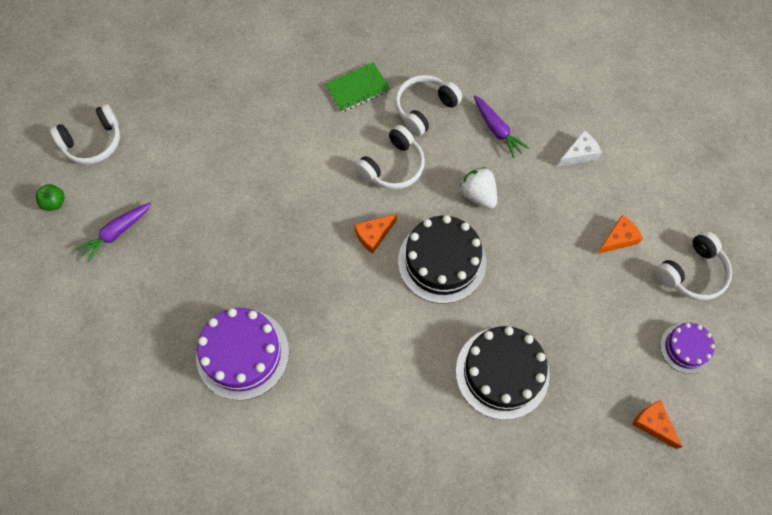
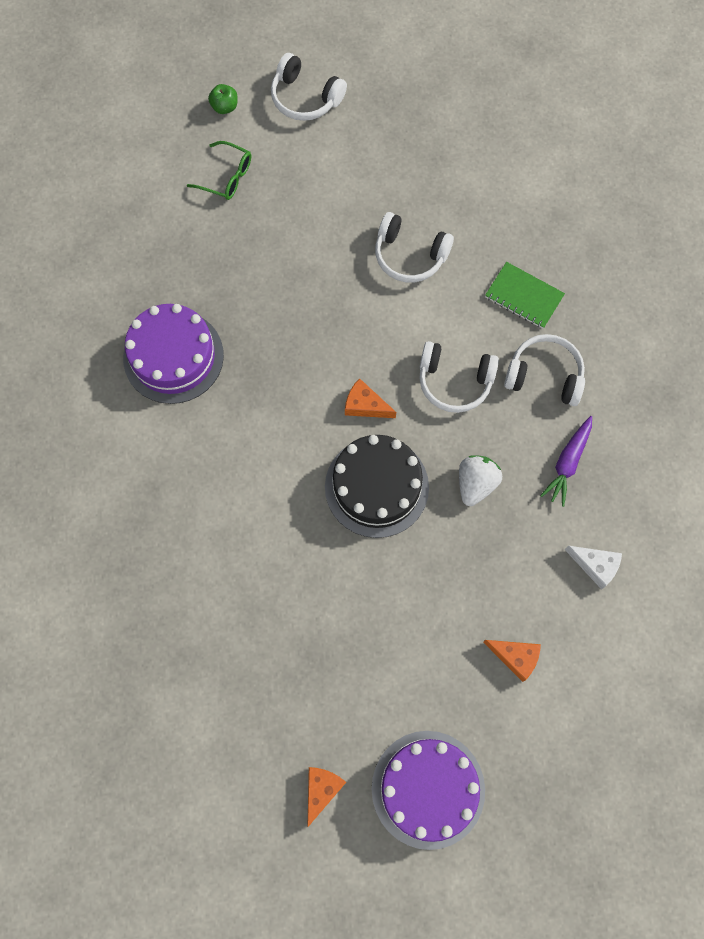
camera: 60 degrees right, 5 degrees up
purple carrot [75,203,151,263] -> green glasses [187,141,251,200]
black cake [456,326,550,420] -> none
white headphones [656,231,732,300] -> white headphones moved to [375,212,454,282]
purple cake [660,323,715,374] -> purple cake [372,731,485,850], size x1.79

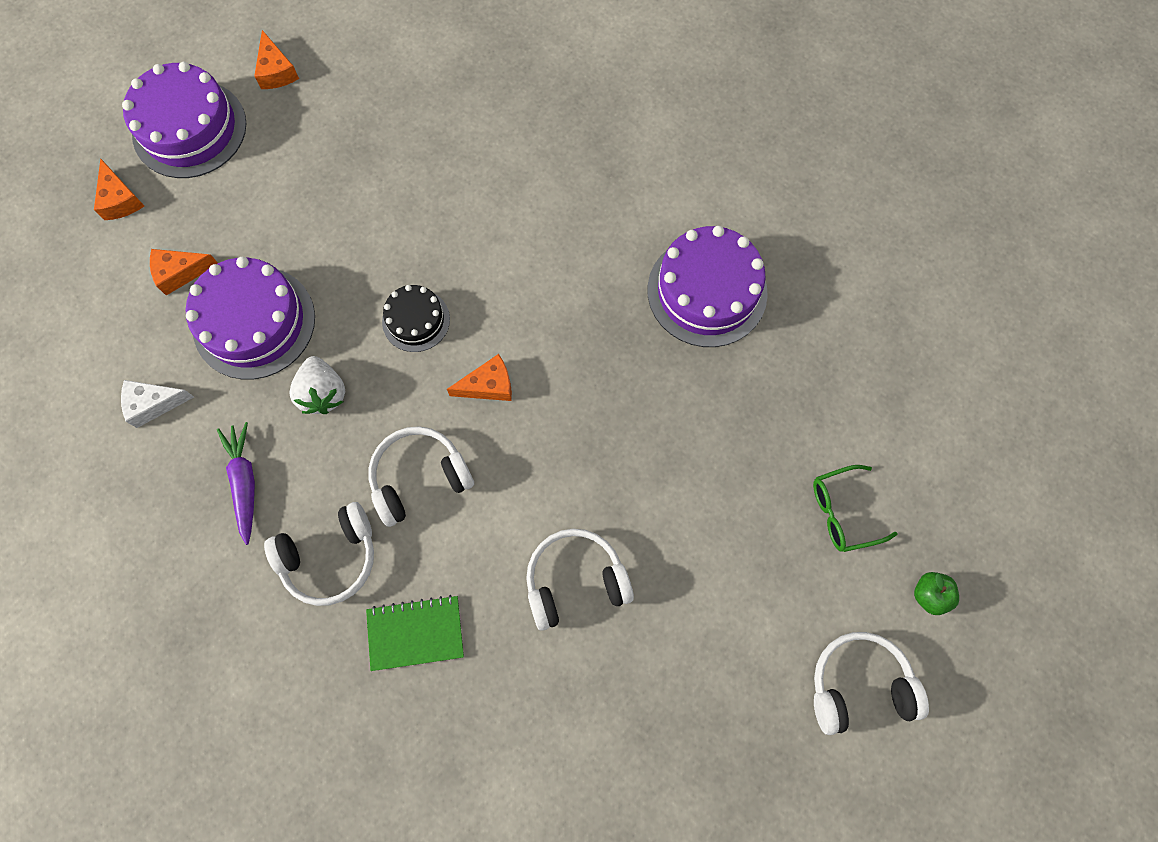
camera: 140 degrees right, 0 degrees up
black cake [325,435,429,538] -> black cake [382,285,450,352], size x0.56
none -> orange cheese [94,158,144,220]
none -> purple cake [186,257,315,380]

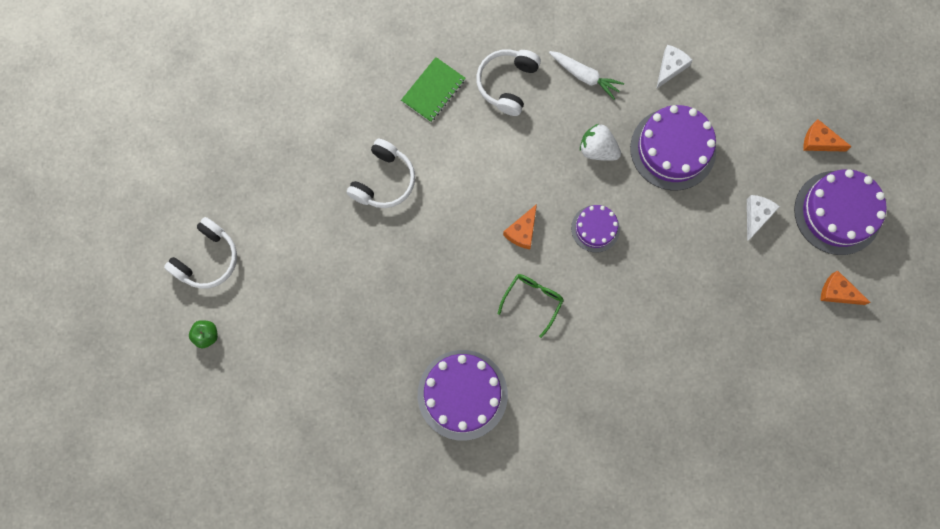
camera: 135 degrees right, 5 degrees up
orange cheese [150,249,218,295] -> none
purple carrot [217,422,255,545] -> white carrot [549,51,624,100]
white headphones [368,426,474,527] -> none
black cake [382,285,450,352] -> purple cake [571,205,620,252]
green glasses [813,465,897,552] -> green glasses moved to [497,274,564,338]
none -> white cheese [747,195,780,241]

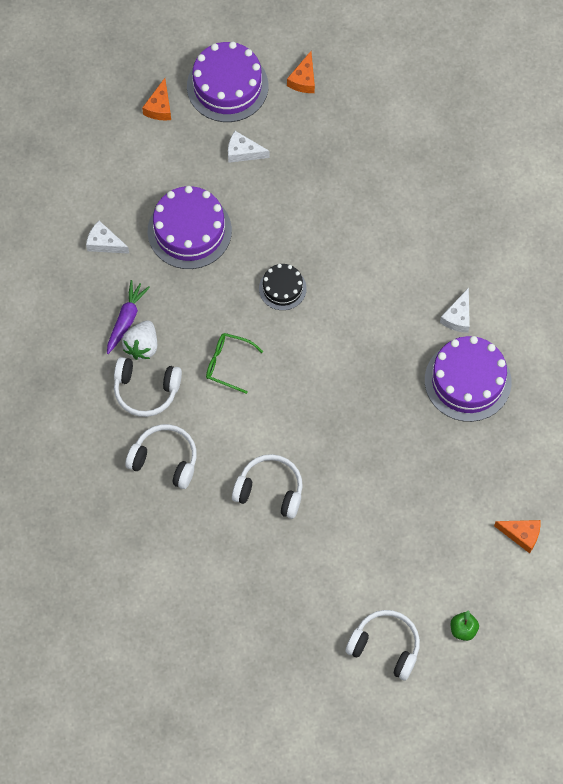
camera: 100 degrees left, 10 degrees down
green notebook [401,57,466,122] -> white headphones [125,424,197,489]
green glasses [497,274,564,338] -> green glasses moved to [206,333,263,394]
orange cheese [503,204,537,249] -> orange cheese moved to [494,520,540,553]
white carrot [549,51,624,100] -> purple carrot [107,280,150,354]
purple cake [571,205,620,252] -> black cake [259,264,307,310]
white strawberry [580,124,621,161] -> white strawberry moved to [122,321,157,360]
none -> white cheese [440,288,470,333]

